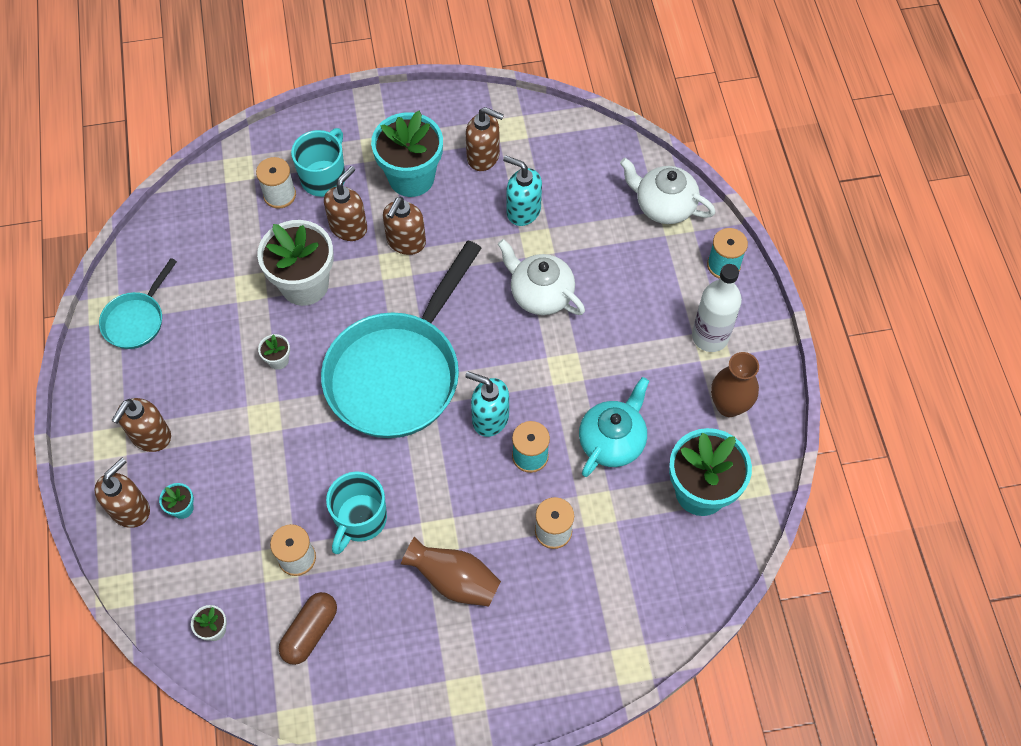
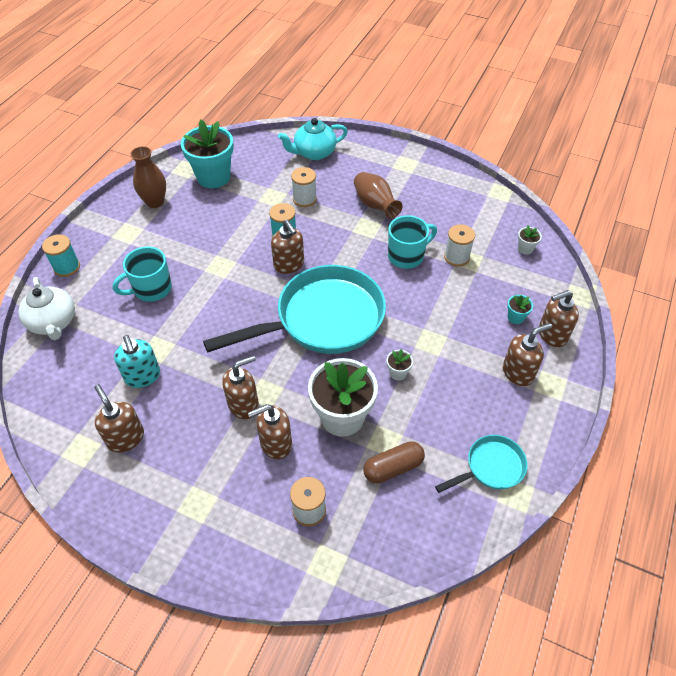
camera: 145 degrees left, 10 degrees down
brown capsule [279,592,337,665] -> brown capsule moved to [363,441,425,483]
turquoise mug [291,128,345,197] -> turquoise mug moved to [112,247,172,302]
turquoise flower pot [371,111,443,197] -> none
turquoise soap dispenser [465,371,509,437] -> brown soap dispenser [271,219,304,274]
white teapot [498,239,585,315] -> none
turquoise teapot [579,377,649,477] -> turquoise teapot moved to [278,118,348,160]
white bottle [692,264,742,352] -> none

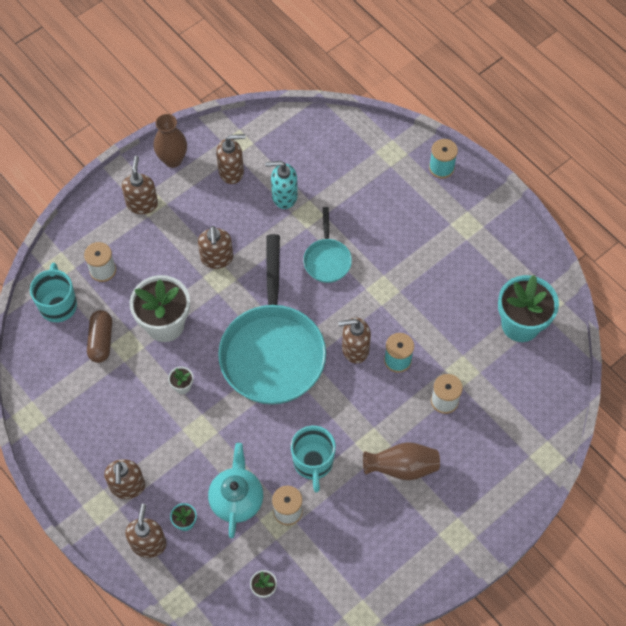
camera: 115 degrees right, 10 degrees up
white teapot [18,277,75,340] -> none
turquoise mug [112,247,172,302] -> turquoise mug moved to [30,263,77,322]
brown vase [130,146,166,208] -> brown vase moved to [154,114,187,168]
brown soap dispenser [248,404,292,459] -> brown soap dispenser moved to [122,156,158,214]
turquoise teapot [278,118,348,160] -> turquoise teapot moved to [208,443,263,538]
turquoise pan [435,435,528,493] -> turquoise pan moved to [303,207,352,283]

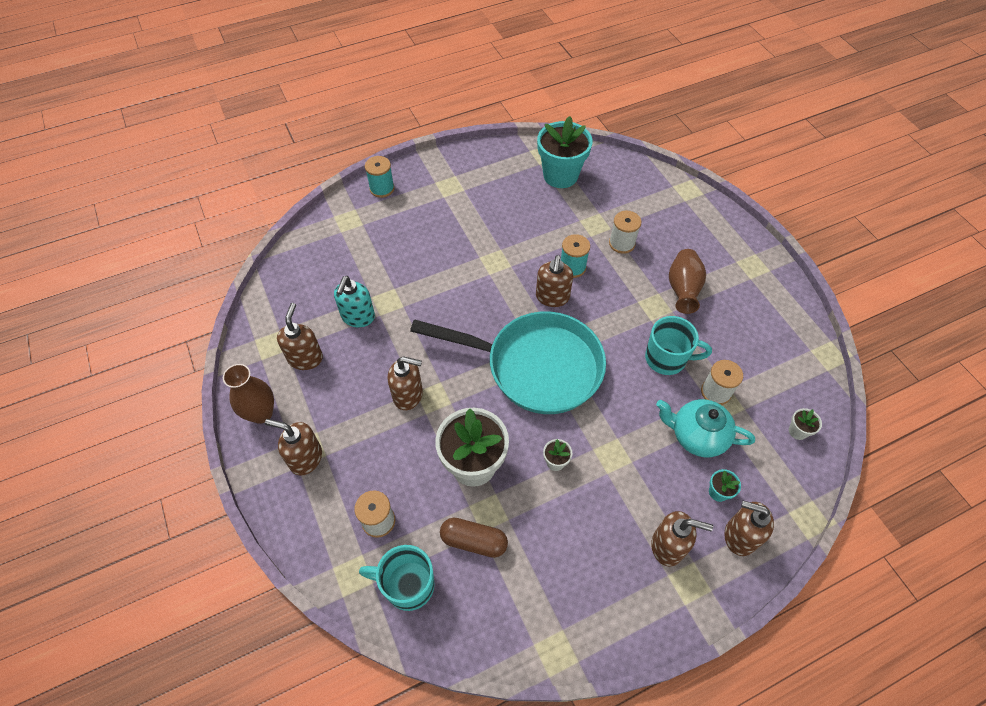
camera: 75 degrees left, 5 degrees down
turquoise pan [303,207,352,283] -> none

